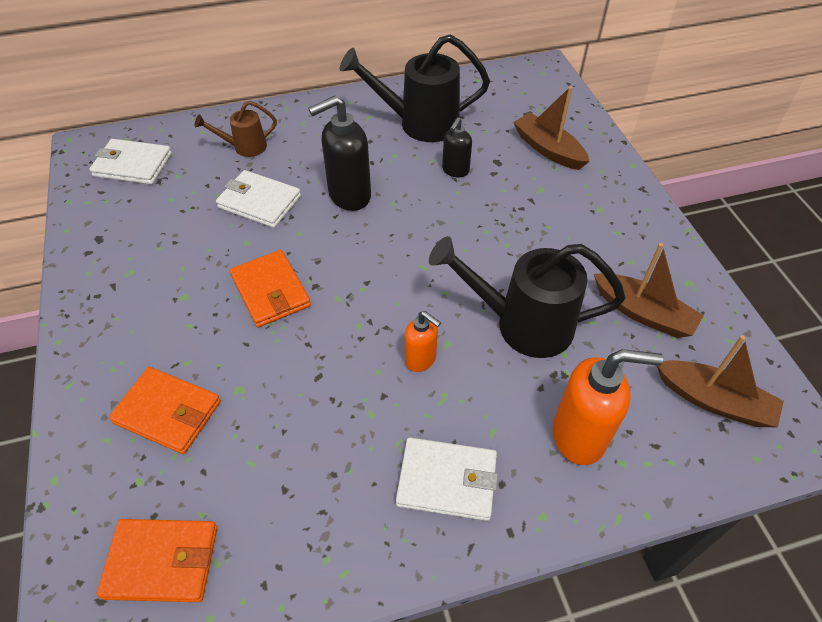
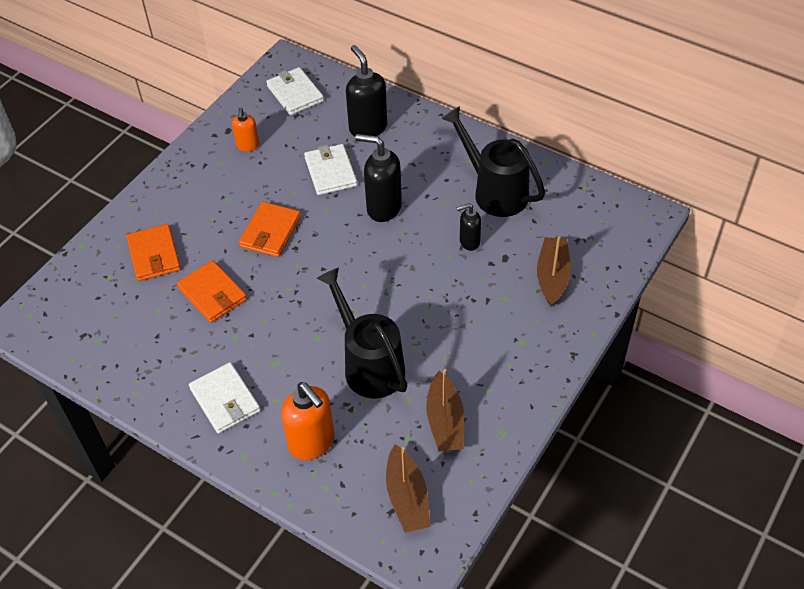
camera: 50 degrees right, 0 degrees up
orange wallet [97,519,217,602] -> orange wallet moved to [177,260,247,323]
brown watering can [194,101,277,157] -> black soap dispenser [346,45,388,136]
orange soap dispenser [405,311,441,372] -> orange soap dispenser moved to [232,107,259,152]

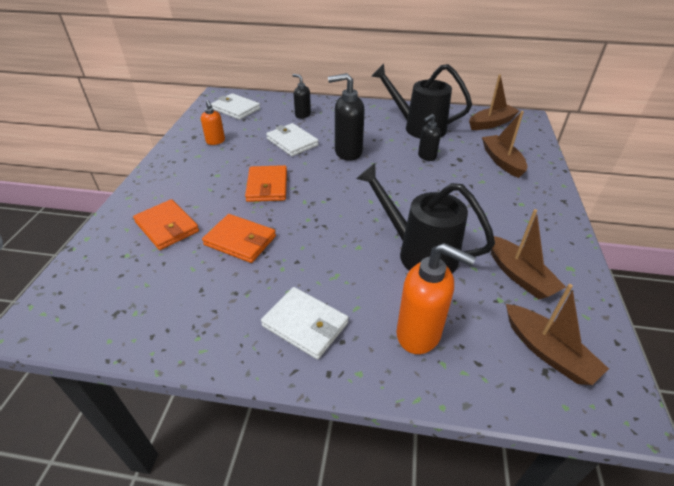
camera: 25 degrees left, 10 degrees down
black soap dispenser [346,45,388,136] -> black soap dispenser [292,74,311,118], size x0.58
none -> brown boat [469,74,520,130]

